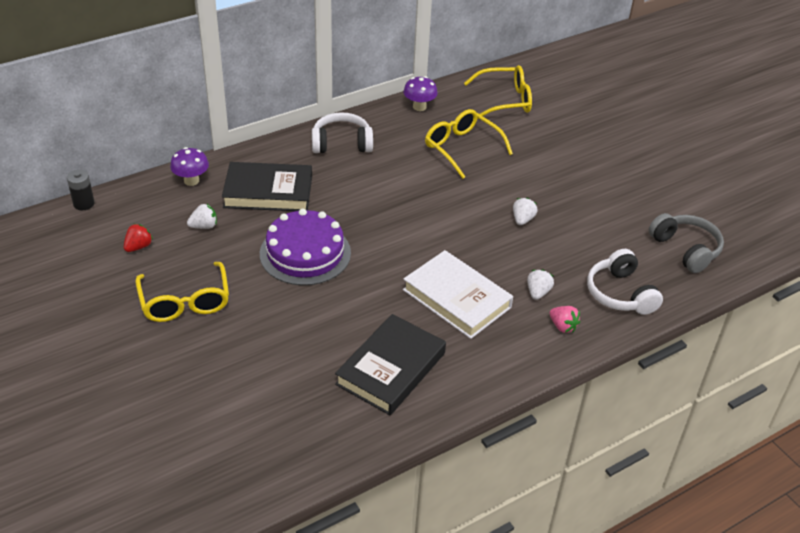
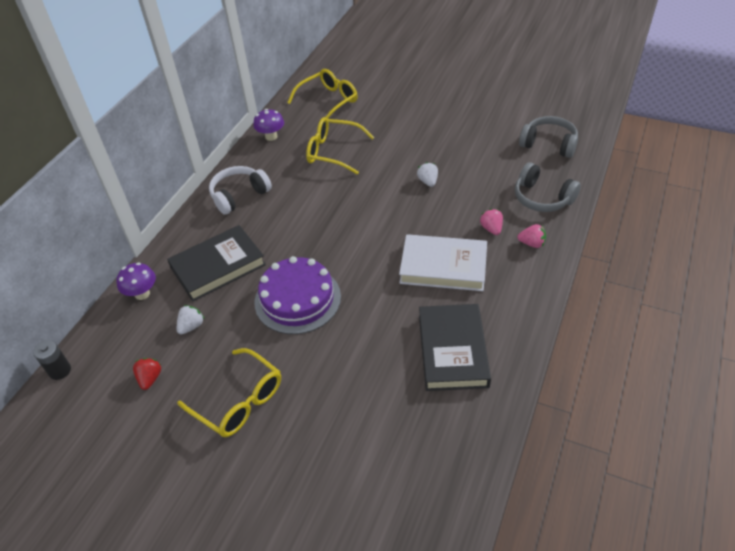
camera: 30 degrees left, 5 degrees up
white strawberry [527,269,554,300] -> pink strawberry [480,209,503,235]
white headphones [587,249,663,315] -> grey headphones [515,162,581,212]

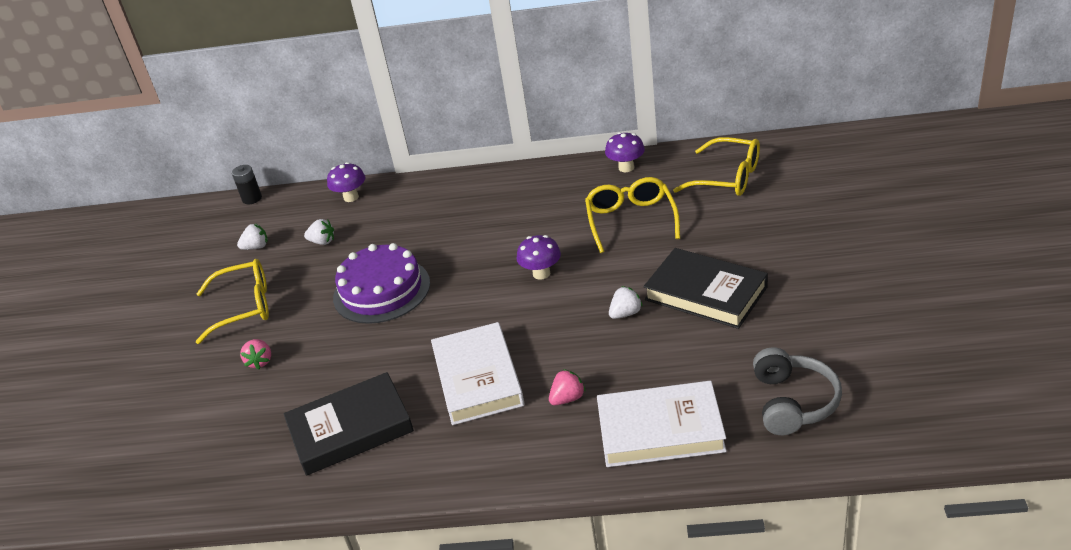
camera: 70 degrees right, 10 degrees down
red strawberry [133,358,161,390] -> white strawberry [237,223,268,250]
black book [167,225,266,301] -> black book moved to [643,248,768,329]
yellow glasses [177,348,281,437] -> yellow glasses turned 120 degrees counterclockwise [196,259,269,344]
white headphones [209,166,272,215] -> none
grey headphones [515,162,581,212] -> white book [597,381,727,467]
pink strawberry [517,224,546,248] -> pink strawberry moved to [240,339,271,369]
none -> purple mushroom [516,235,561,280]

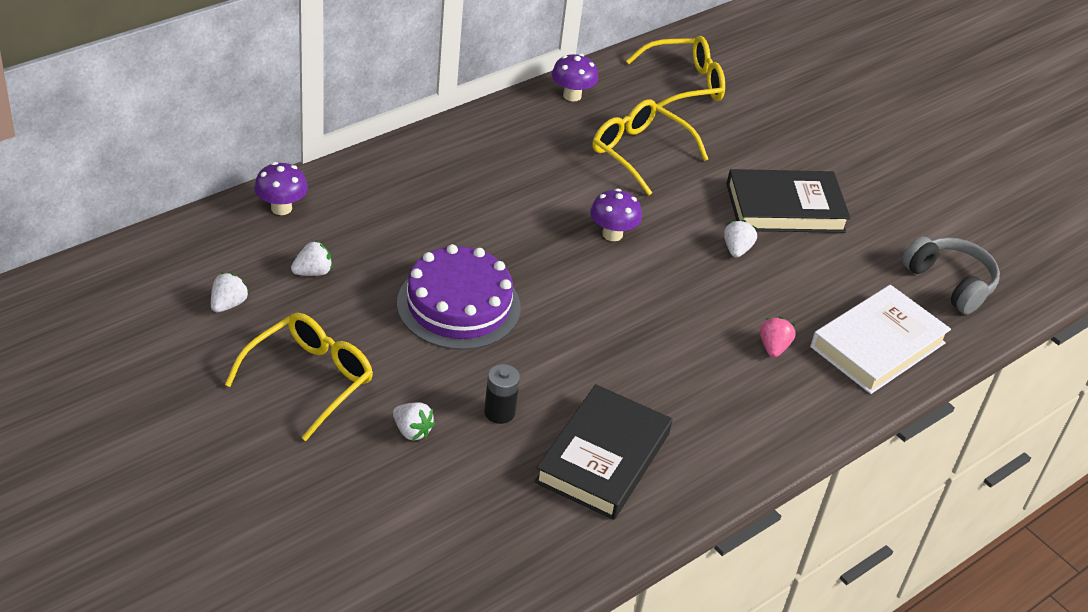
camera: 50 degrees left, 5 degrees up
black battery [232,165,262,204] -> black battery moved to [484,364,520,424]
pink strawberry [240,339,271,369] -> white strawberry [393,402,435,440]
white book [431,322,525,425] -> none

